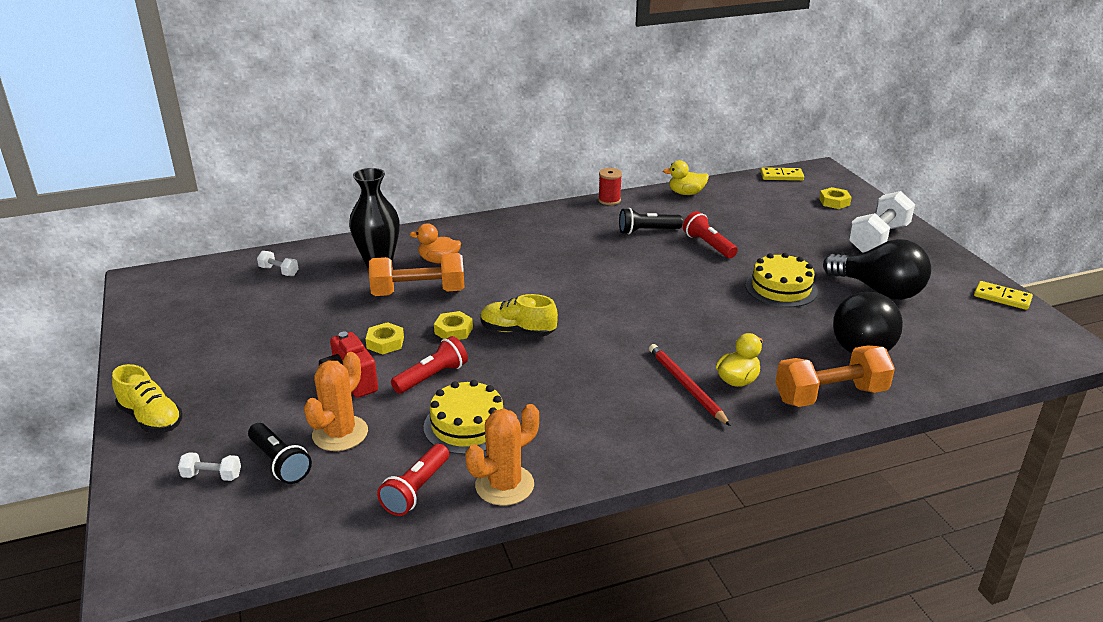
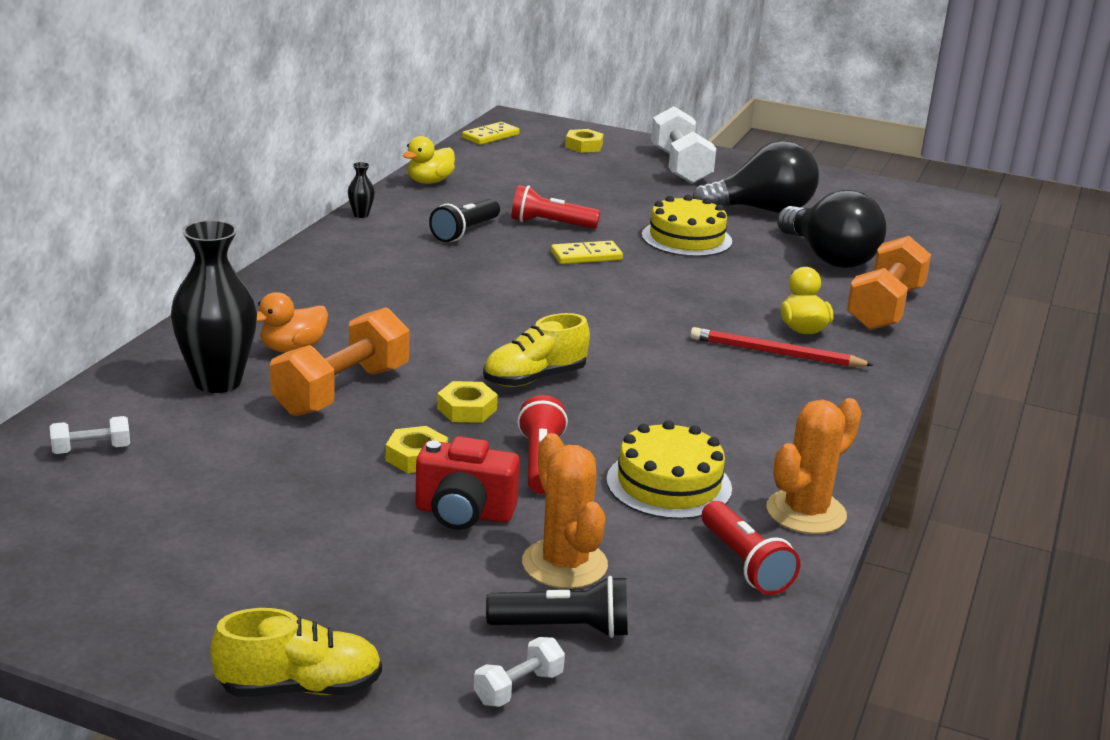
camera: 50 degrees left, 5 degrees down
orange cactus [465,404,539,506] -> orange cactus turned 45 degrees clockwise [767,398,862,534]
red spool [598,168,622,205] -> black vase [348,162,375,218]
yellow domino [974,281,1033,310] -> yellow domino moved to [551,241,623,264]

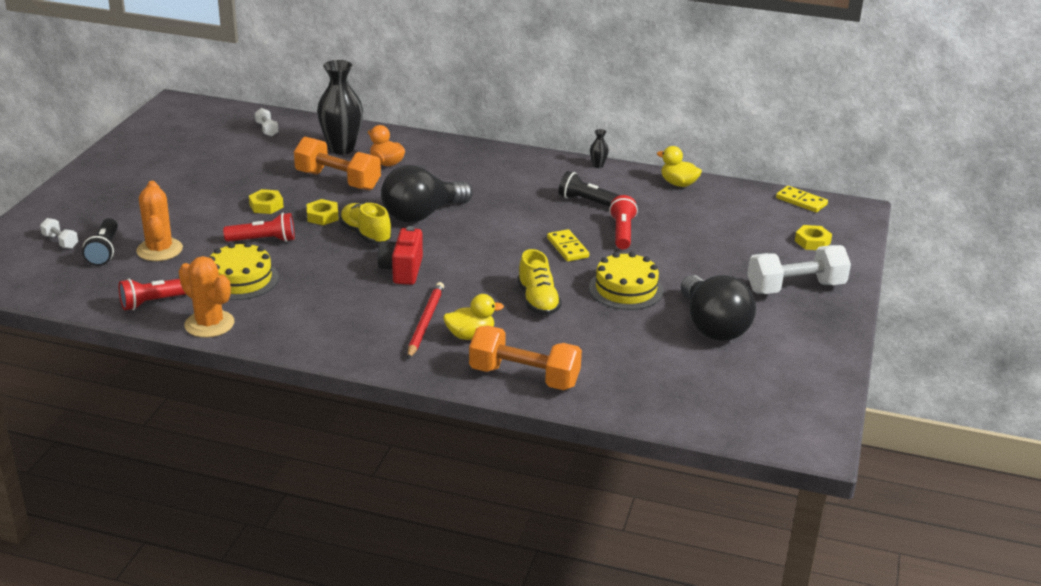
camera: 85 degrees right, 5 degrees up
yellow shoe [210,608,382,697] -> yellow shoe moved to [517,249,562,315]
red camera [415,436,520,530] -> red camera moved to [378,226,423,285]
orange cactus [522,433,608,589] -> orange cactus turned 75 degrees counterclockwise [136,181,183,261]
black light bulb [777,190,886,268] -> black light bulb moved to [381,165,472,223]

